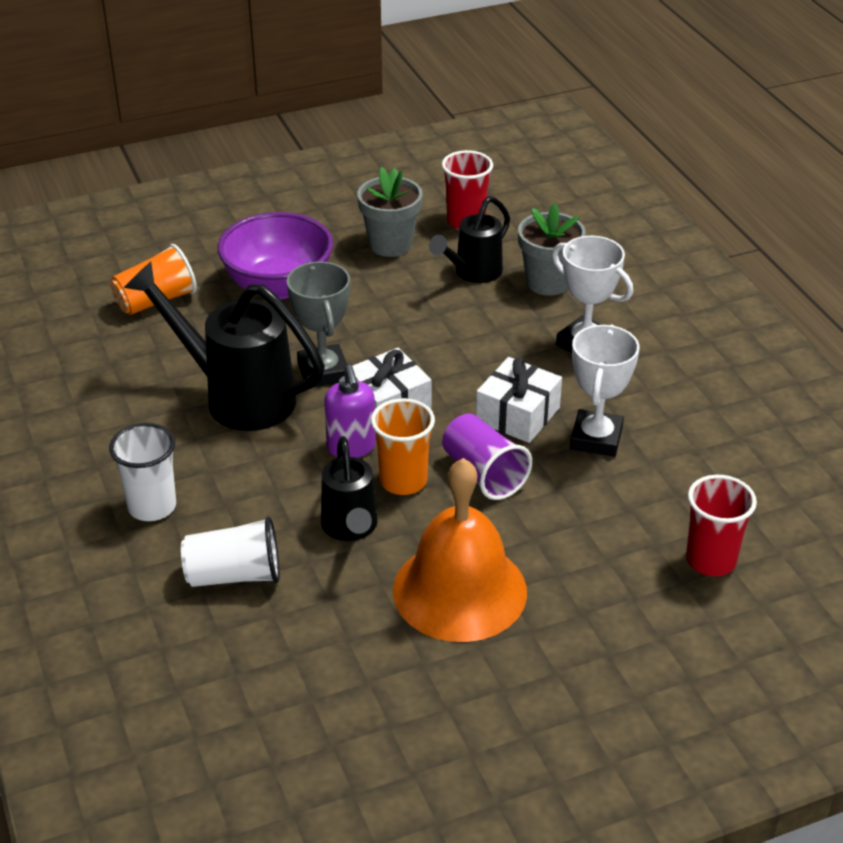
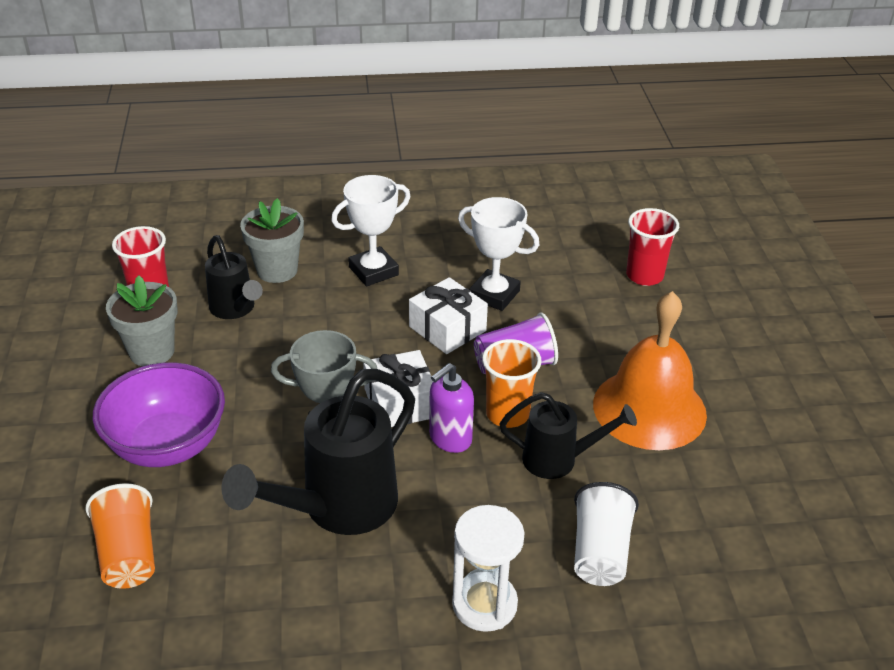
camera: 75 degrees left, 0 degrees up
white cup [109,423,176,521] -> white hourglass [452,505,525,632]
purple soap dispenser [324,365,376,458] -> purple soap dispenser turned 135 degrees clockwise [429,363,474,453]

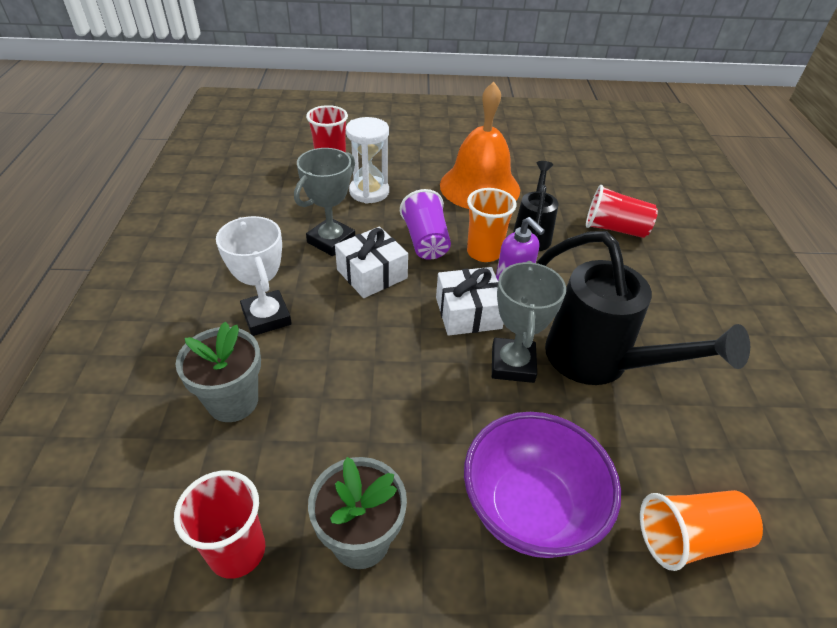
camera: 85 degrees left, 5 degrees up
black watering can [205,235,263,319] -> none
white hourglass [452,505,525,632] -> white hourglass moved to [346,117,389,204]
white trophy [458,197,539,311] -> grey trophy [294,148,355,256]
white cup [574,482,639,586] -> red cup [586,185,658,238]

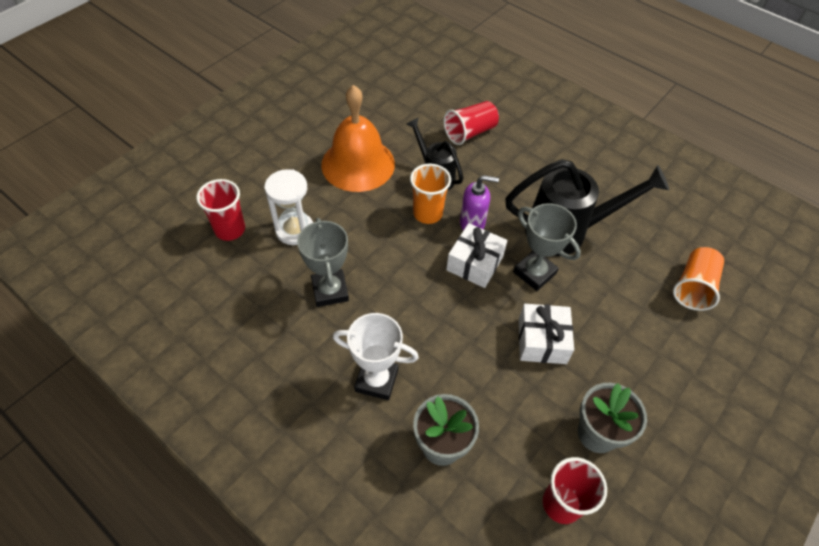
camera: 50 degrees left, 10 degrees up
white gift [335,227,408,298] -> white gift moved to [519,304,574,364]
purple cup [400,189,451,260] -> none
purple bowl [464,412,621,558] -> none

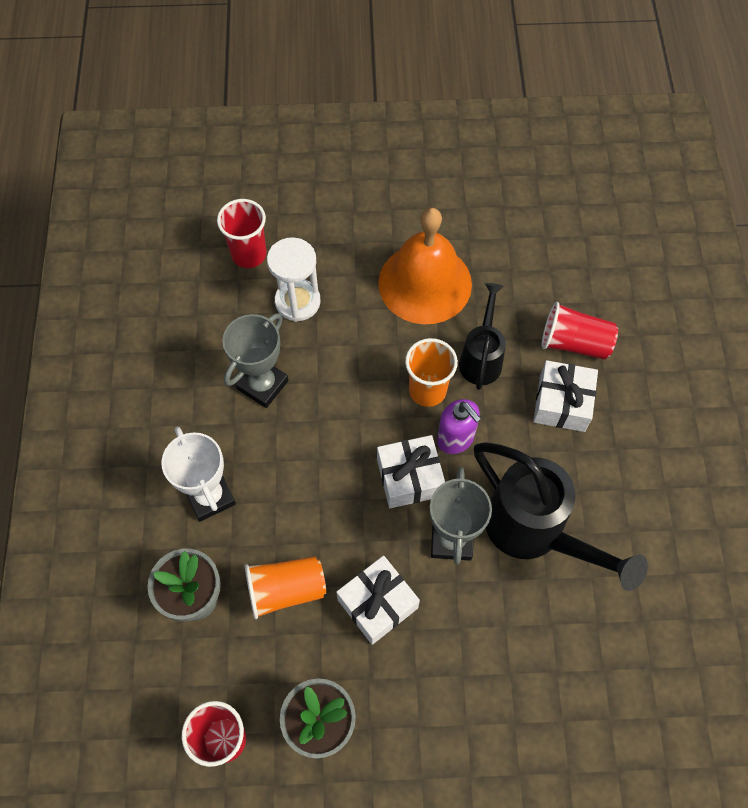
camera: 50 degrees right, 10 degrees up
orange cup [673,247,724,311] -> orange cup moved to [245,556,326,619]
none -> white gift [533,360,598,432]

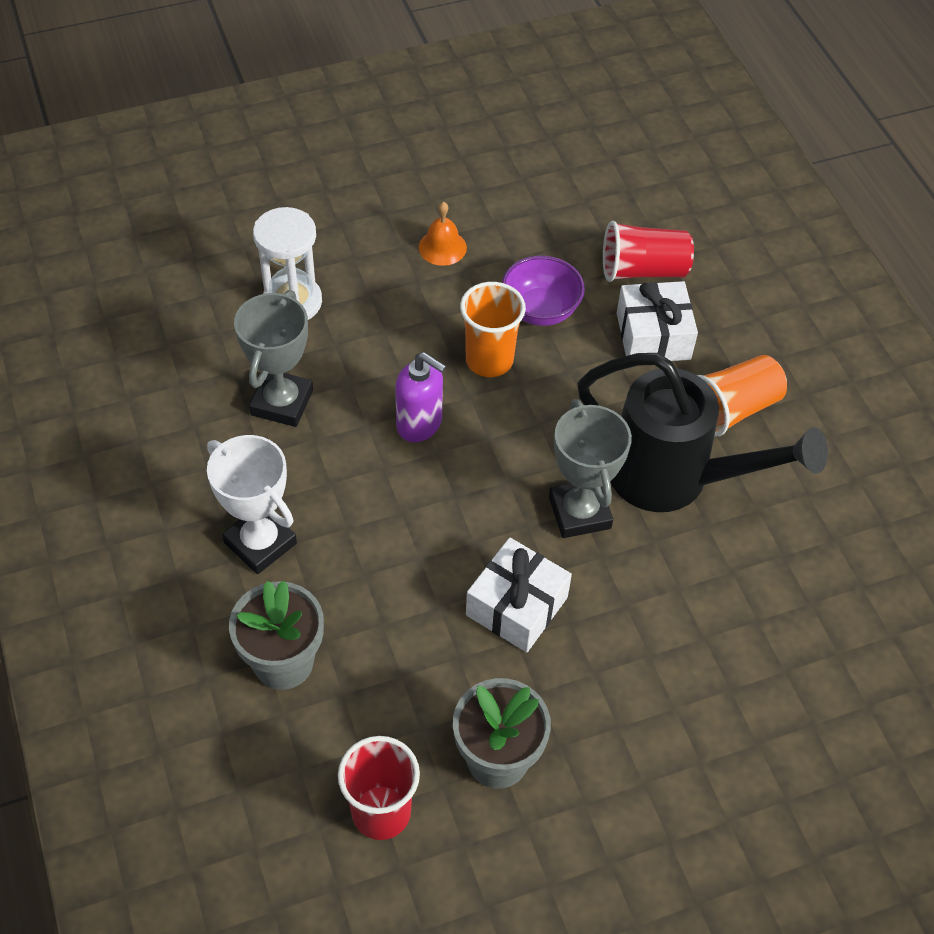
camera: 20 degrees left, 10 degrees down
red cup [217,199,267,268] -> none
orange cup [245,556,326,619] -> orange cup moved to [697,355,787,437]
white gift [377,435,445,508] -> none
orange bell [378,208,472,324] -> orange bell [419,202,467,266], size x0.41
purple soap dispenser [437,399,481,454] -> purple soap dispenser moved to [395,352,446,442]
black watering can [459,283,506,390] -> purple bowl [502,256,585,326]

